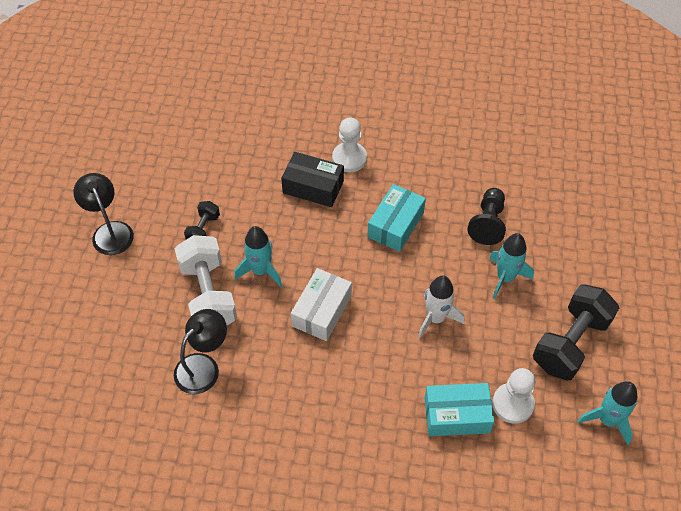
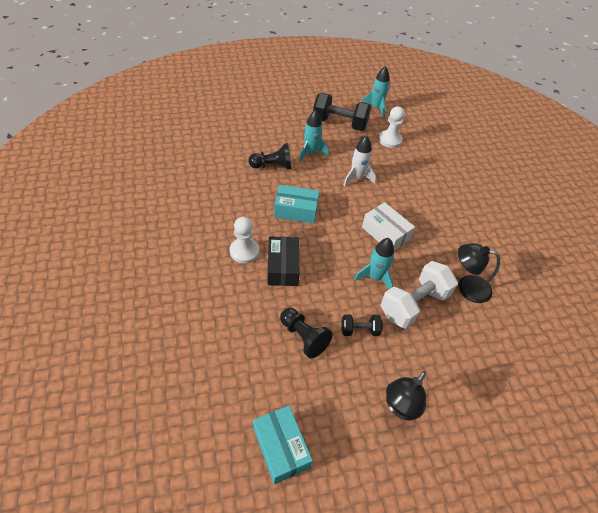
camera: 115 degrees left, 5 degrees down
white box [291,268,352,341] -> white box turned 45 degrees clockwise [362,202,415,251]
turquoise box [424,383,494,436] -> turquoise box moved to [253,405,313,484]
none -> black pawn [280,308,333,359]

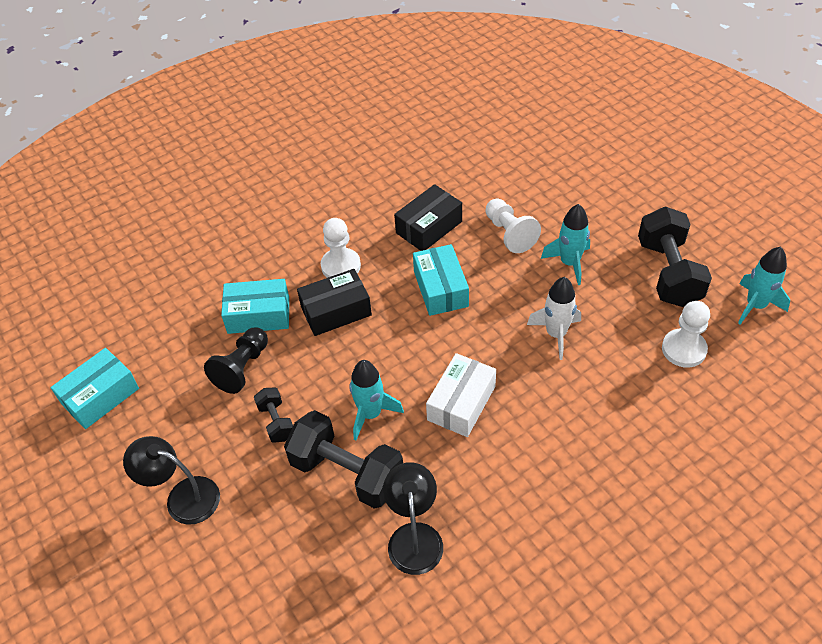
camera: 75 degrees right, 0 degrees up
black pawn [249,143,291,170] -> white pawn [485,199,541,253]
white dumbbell [381,261,458,329] -> black dumbbell [284,410,403,509]
none -> turquoise box [221,279,289,334]
none -> black box [394,184,462,251]

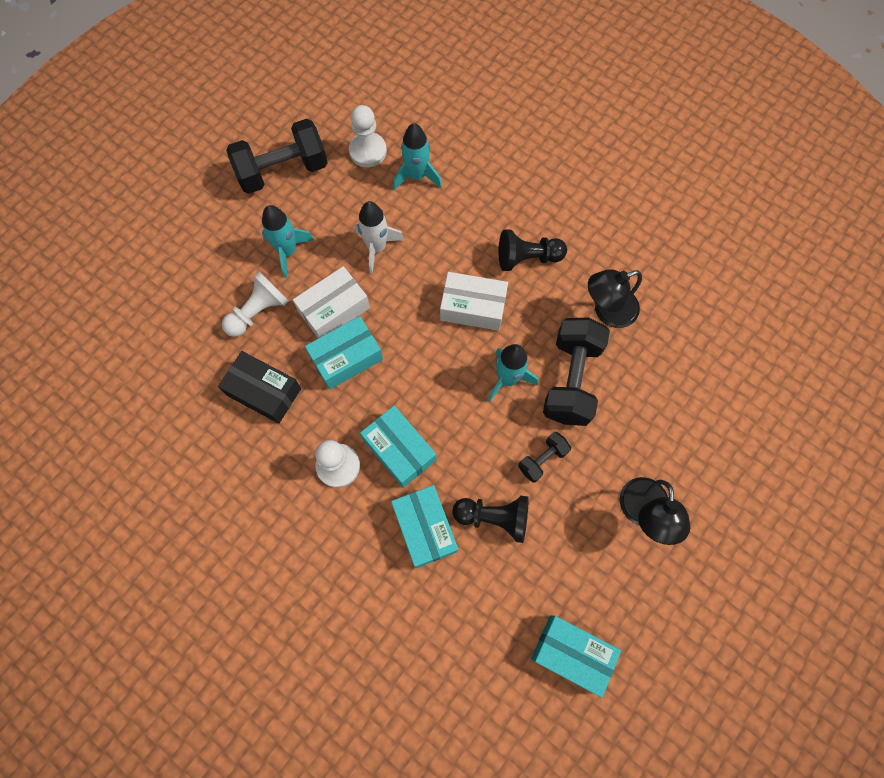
camera: 110 degrees left, 20 degrees up
black box [297,269,372,336] -> turquoise box [360,406,436,488]
turquoise rocket [738,247,790,325] -> turquoise rocket moved to [393,123,442,190]
none -> white box [293,266,370,338]
none -> black pawn [499,230,567,271]

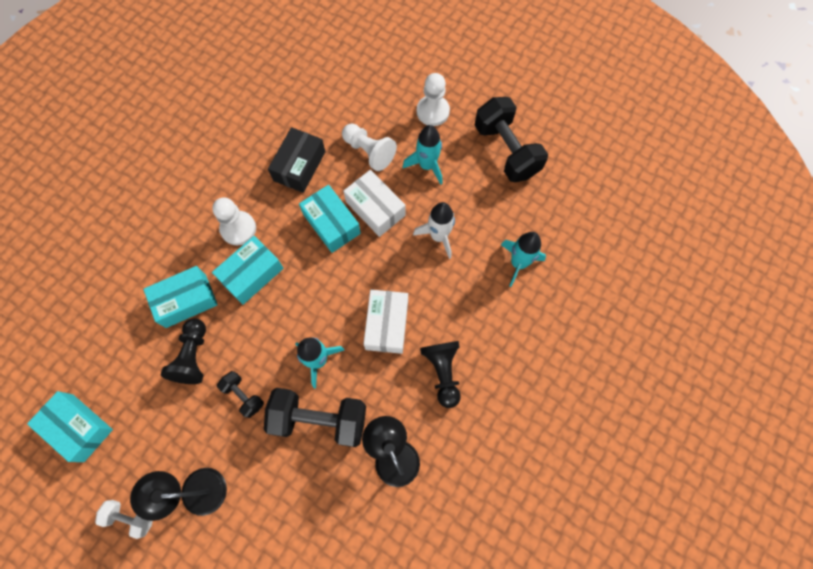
camera: 85 degrees right, 0 degrees up
white pawn [349,105,387,167] -> white pawn moved to [417,73,450,126]
turquoise box [531,615,621,698] -> turquoise box turned 75 degrees counterclockwise [27,391,113,462]
none -> white dumbbell [95,500,153,539]

